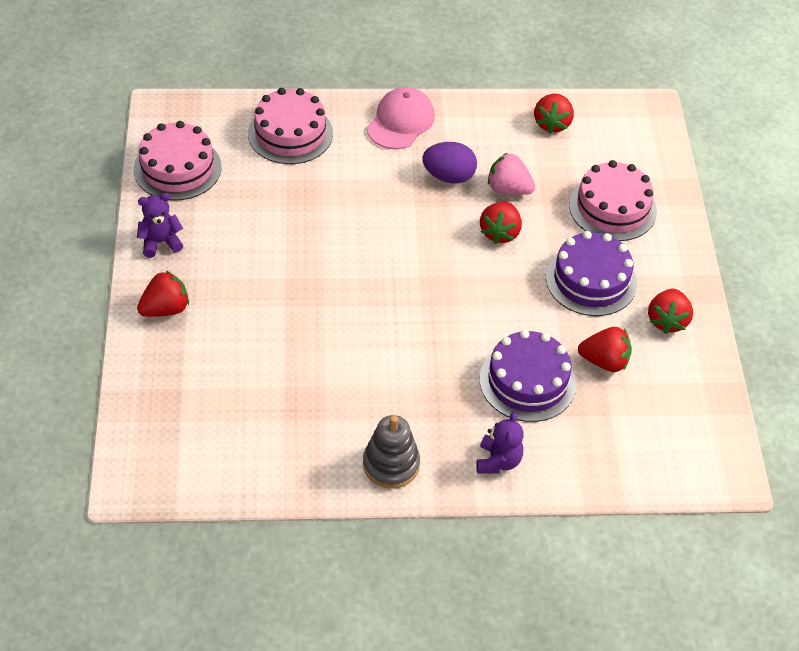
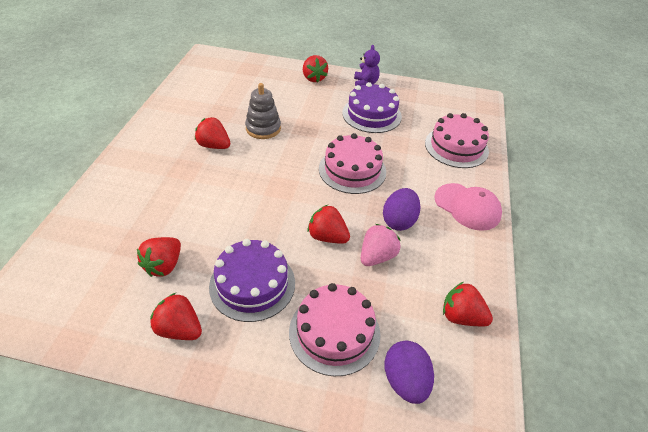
camera: 105 degrees right, 5 degrees down
pink cake [134,121,221,201] -> pink cake moved to [319,133,386,194]
grey stacking toy [363,415,420,489] -> grey stacking toy moved to [245,83,281,139]
purple teddy bear [476,412,524,474] -> none
purple cake [479,330,576,422] -> purple cake moved to [342,82,402,133]
none -> red strawberry [195,117,230,149]
none -> purple egg [384,341,434,404]

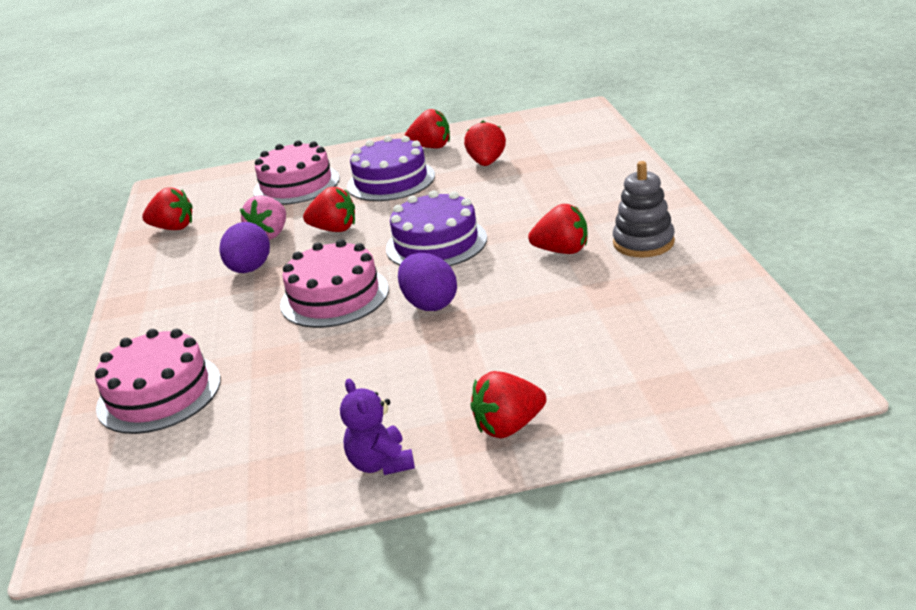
camera: 165 degrees right, 15 degrees down
grey stacking toy [245,83,281,139] -> grey stacking toy moved to [613,161,675,257]
red strawberry [303,55,328,83] -> red strawberry turned 75 degrees counterclockwise [471,371,546,438]
purple cake [342,82,402,133] -> purple cake moved to [386,191,487,266]
purple egg [384,341,434,404] -> purple egg moved to [398,253,457,311]
pink cap [434,183,502,231] -> none

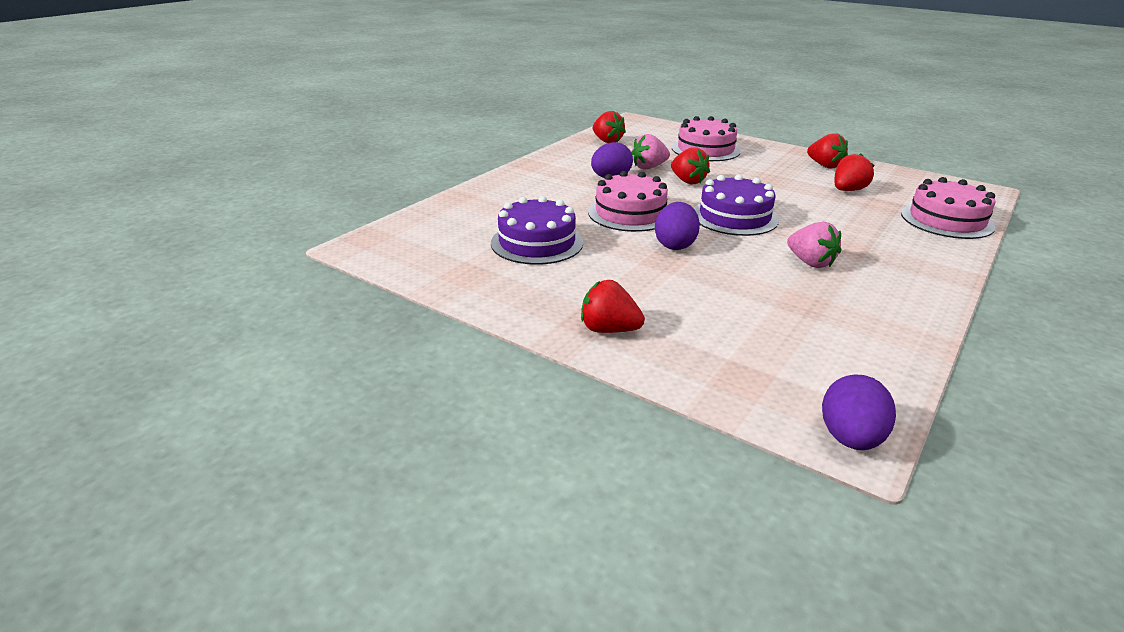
camera: 40 degrees right, 0 degrees up
pink cake [95,329,221,434] -> pink cake moved to [901,177,996,239]
purple teddy bear [340,379,415,475] -> none
purple cake [347,136,435,201] -> purple cake moved to [491,196,583,265]
red strawberry [528,204,588,254] -> pink strawberry [787,222,841,268]
grey stacking toy [613,161,675,257] -> none
none -> purple egg [822,374,896,450]

